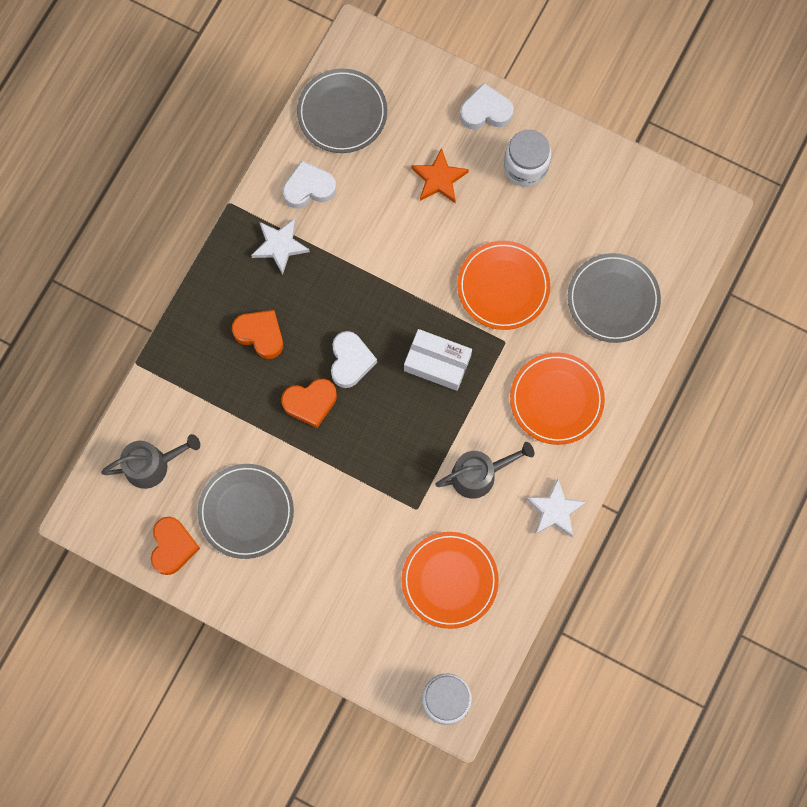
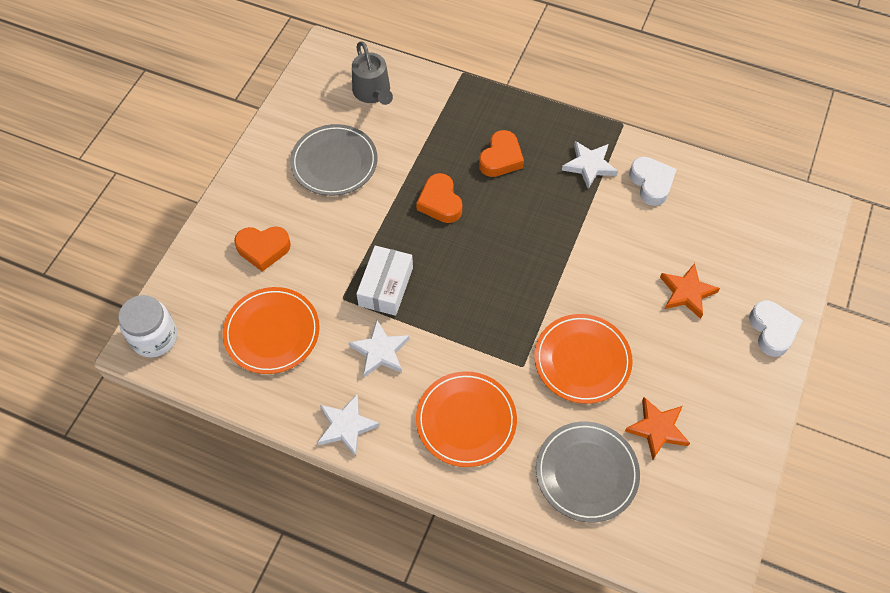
camera: 85 degrees right, 15 degrees down
orange heart [151,517,200,575] -> orange heart moved to [234,226,291,272]
grey plate [297,69,387,153] -> none
white heart [331,331,377,388] -> none
white box [404,329,472,391] -> white box moved to [356,246,413,316]
grey watering can [435,442,534,499] -> white star [348,320,410,377]
white jar [504,130,551,187] -> none
none -> orange star [625,397,690,460]

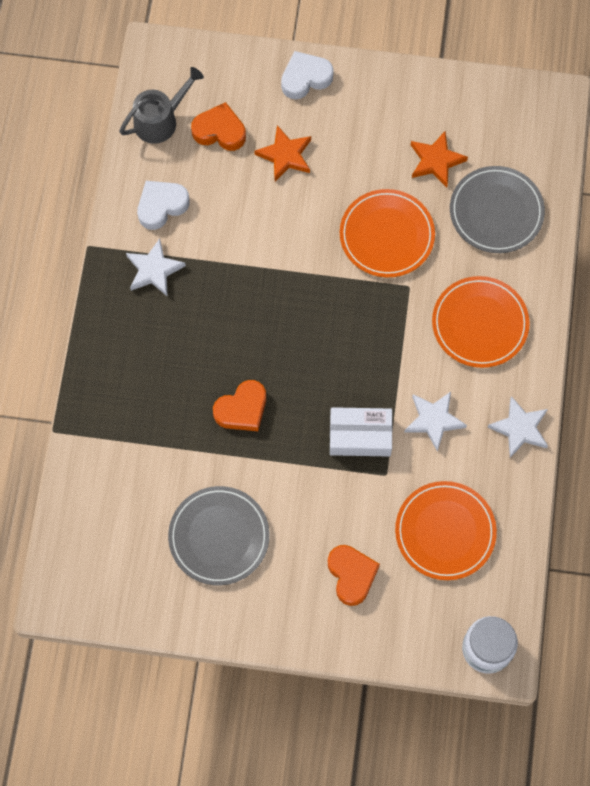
camera: 105 degrees left, 10 degrees up
grey watering can [352,41,393,105] -> grey watering can moved to [119,67,204,144]
orange heart [479,130,524,177] -> orange heart moved to [191,102,246,151]

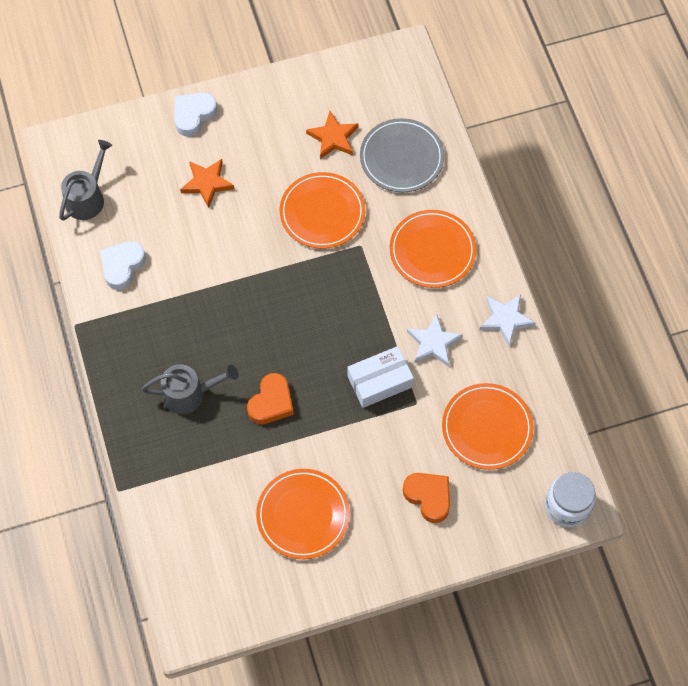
camera: 25 degrees left, 5 degrees down
white star [126,238,186,297] -> none
grey plate [168,486,270,585] -> orange plate [256,469,350,559]
orange heart [191,102,246,151] -> none
none -> grey watering can [142,364,239,414]

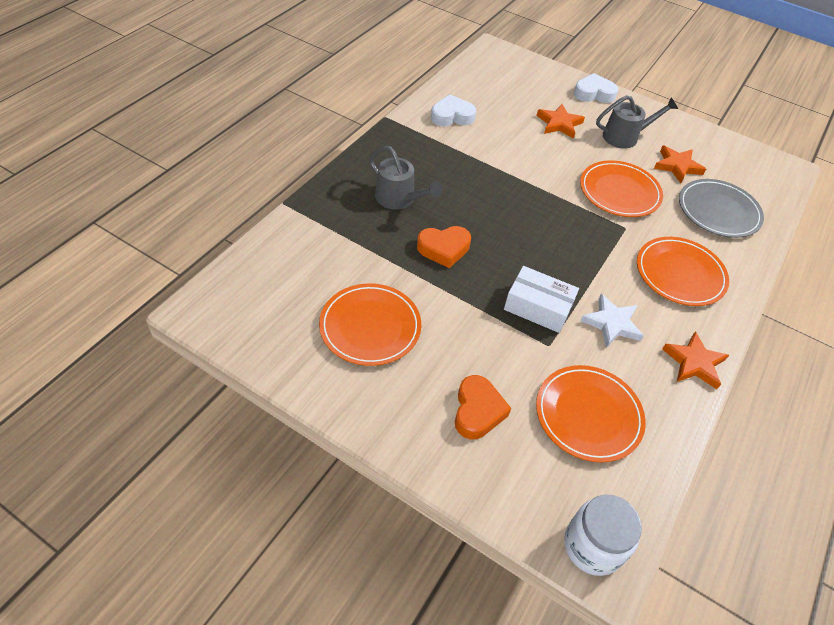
camera: 45 degrees right, 15 degrees down
grey watering can [59,140,112,221] -> grey watering can moved to [596,95,678,149]
white star [480,294,536,347] -> orange star [662,331,729,389]

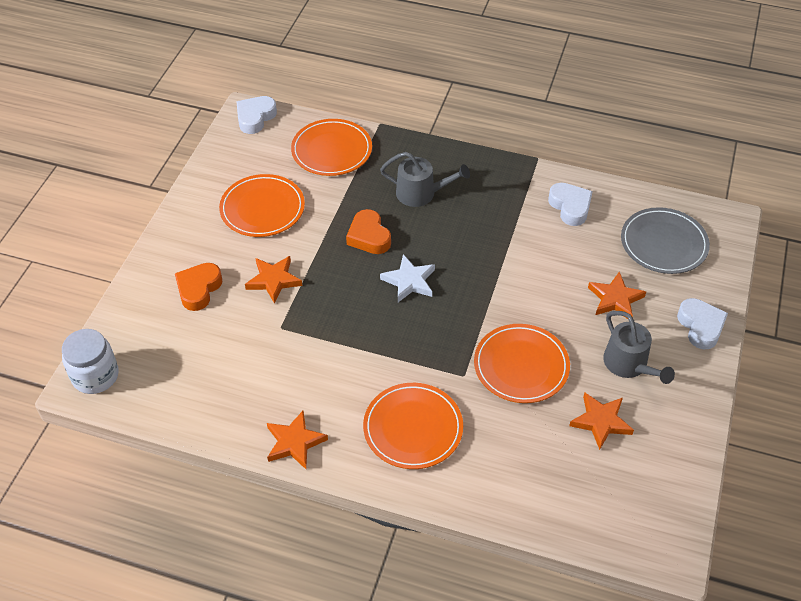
camera: 80 degrees right, 0 degrees up
grey watering can [369,146,442,210] -> grey watering can turned 105 degrees counterclockwise [380,152,470,207]
orange heart [455,375,511,439] -> orange heart turned 120 degrees clockwise [175,263,223,311]
white box [504,266,579,333] -> none
orange plate [536,365,646,463] -> orange plate moved to [291,119,372,176]
white star [580,294,644,348] -> white star moved to [380,254,435,302]
grey plate [679,179,764,238] -> grey plate moved to [621,207,710,274]
none -> white heart [236,96,277,134]
none -> orange star [245,256,302,304]

